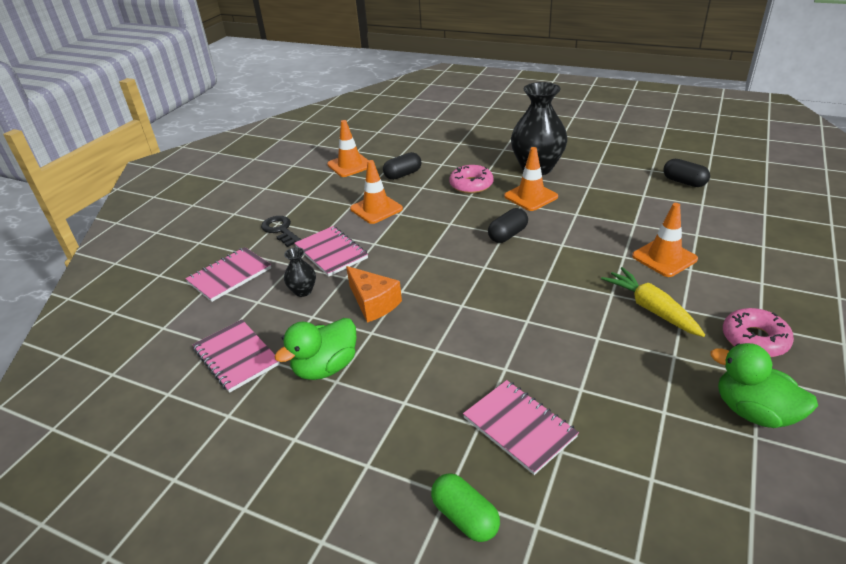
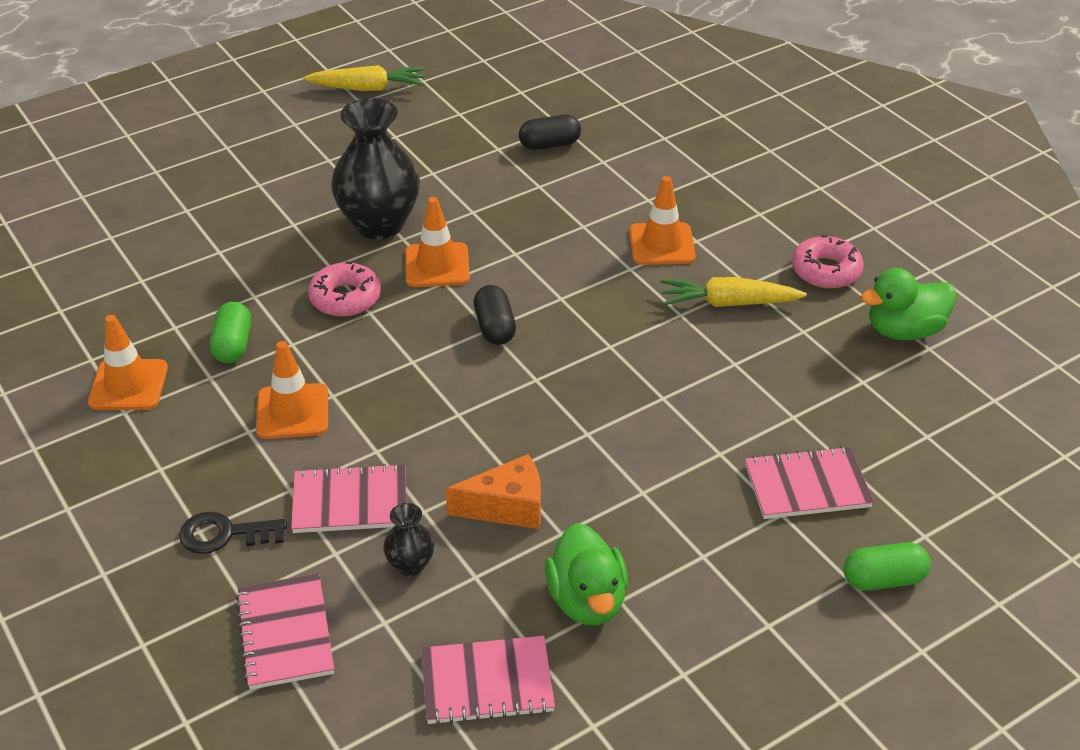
camera: 60 degrees left, 5 degrees up
black capsule [383,152,422,180] -> green capsule [210,302,251,363]
none -> yellow carrot [304,65,425,91]

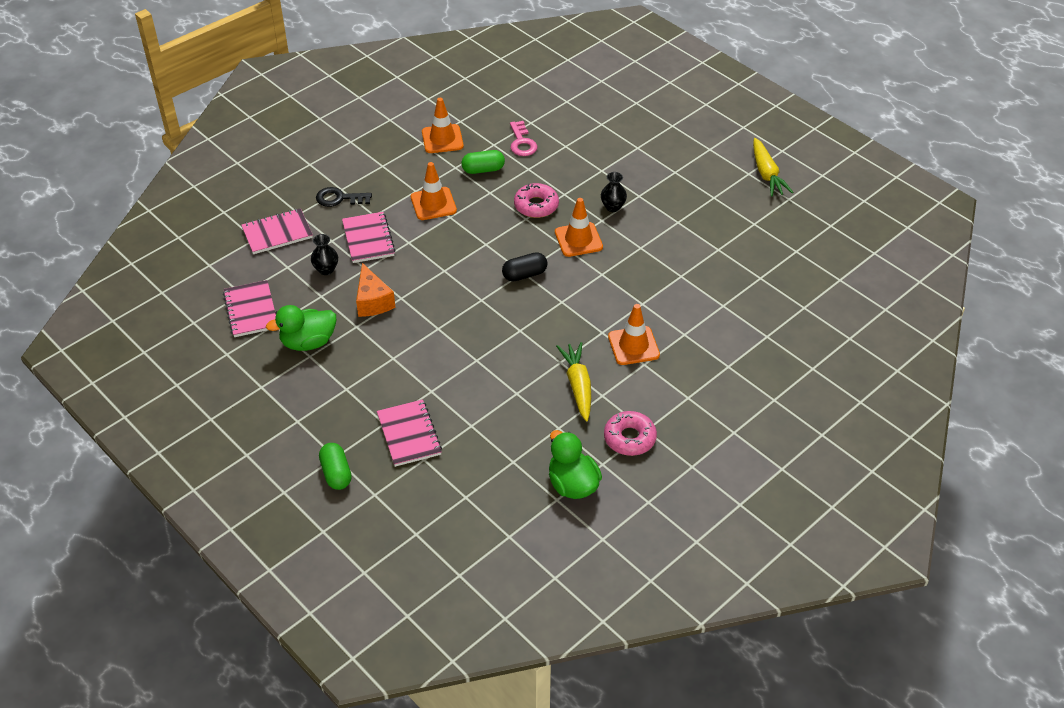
camera: 80 degrees right, 5 degrees up
black key [179,512,287,554] -> black key turned 75 degrees counterclockwise [316,187,372,207]
black vase [331,98,420,240] -> black vase [601,172,627,212], size x0.46
black capsule [519,115,581,150] -> none
none -> pink key [510,121,537,156]

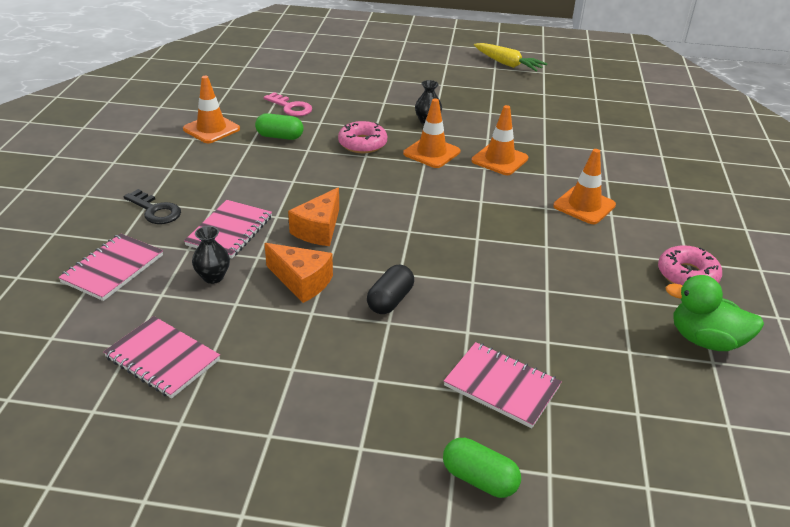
camera: 40 degrees left, 10 degrees down
green duck [266,305,336,351] -> none
black key [316,187,372,207] -> black key turned 105 degrees counterclockwise [124,189,181,224]
pink notebook [342,212,395,263] -> pink notebook turned 75 degrees clockwise [184,200,272,259]
orange traffic cone [411,162,457,220] -> orange traffic cone moved to [471,105,528,175]
green capsule [461,150,505,174] -> green capsule turned 60 degrees clockwise [255,113,304,140]
black capsule [502,252,547,282] -> black capsule moved to [367,264,414,314]
yellow carrot [556,342,591,422] -> none
none -> orange cheese [288,187,339,246]

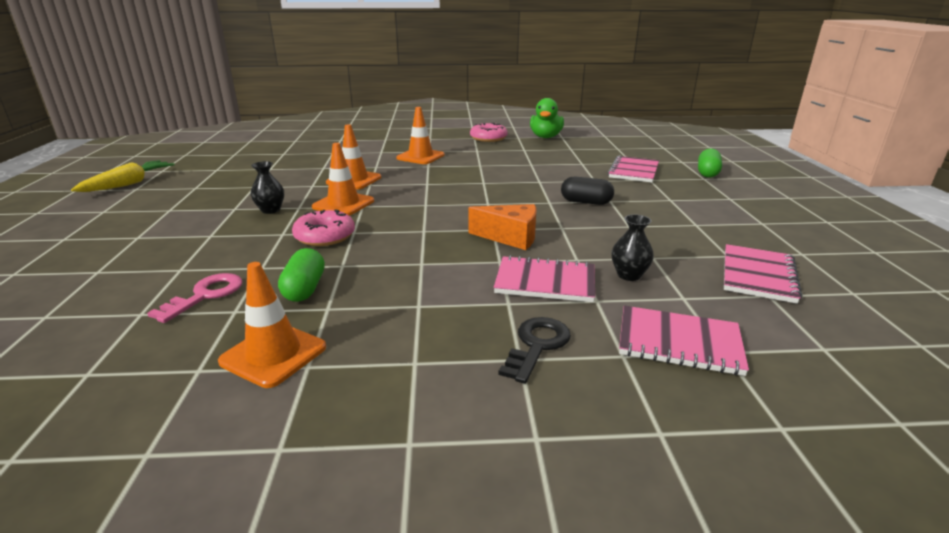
camera: 100 degrees left, 10 degrees down
orange cheese [264,243,333,303] -> none

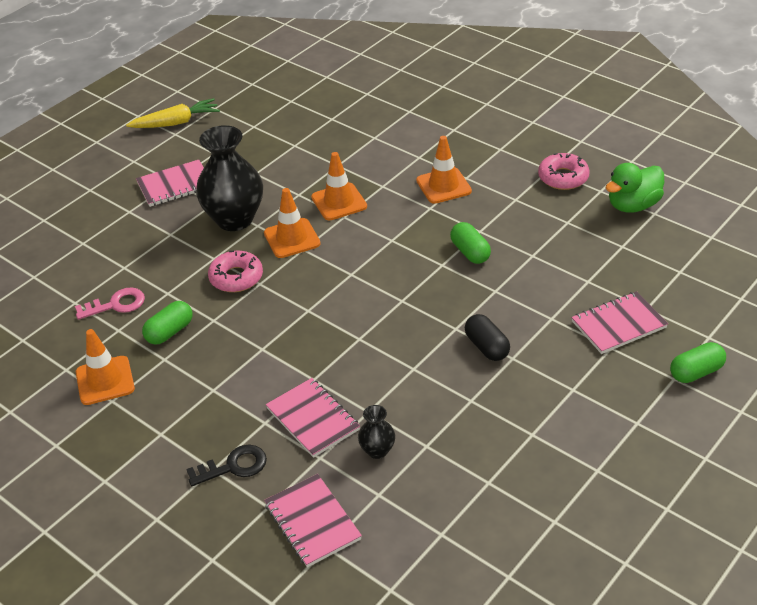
camera: 45 degrees right, 15 degrees up
black vase [251,161,284,214] -> black vase [196,125,263,231], size x2.19
orange cheese [468,204,536,250] -> none
pink notebook [724,244,803,304] -> pink notebook moved to [136,160,204,207]
none -> green capsule [450,222,491,264]

